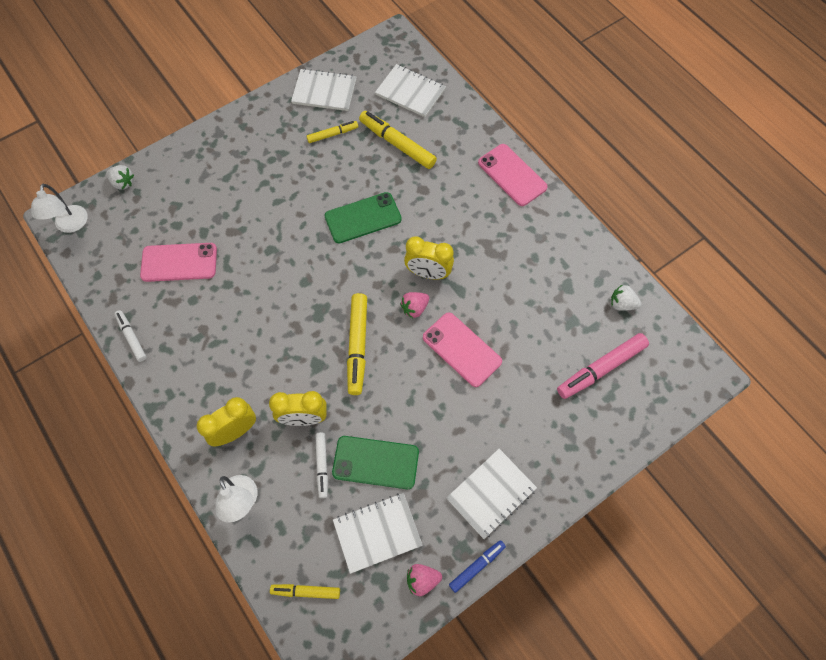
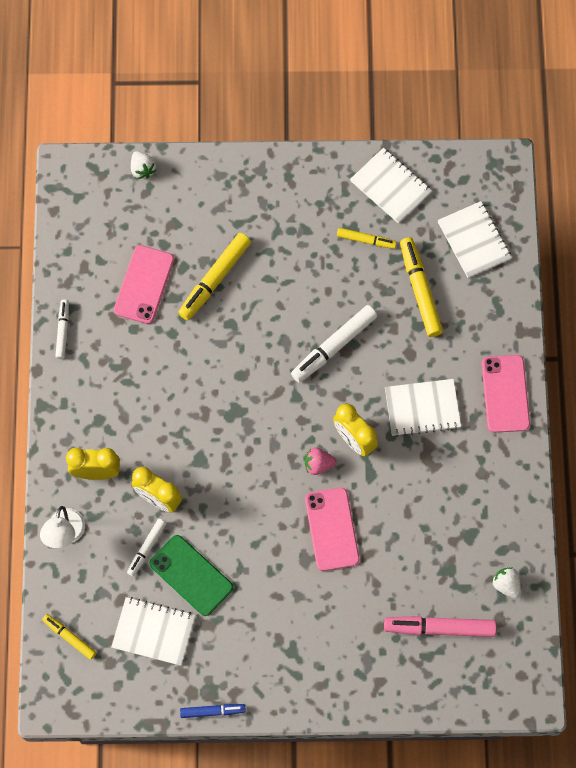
camera: 35 degrees right, 5 degrees up
white lamp [31,184,88,233] -> none
pink phone [140,243,217,282] -> pink phone turned 75 degrees clockwise [114,245,174,324]
green phone [325,192,402,243] -> white marker [291,305,377,383]
yellow marker [347,293,367,395] -> yellow marker moved to [178,233,251,320]
pink strawberry [407,564,442,596] -> none
white notebook [446,449,537,539] -> white notebook moved to [385,379,461,437]

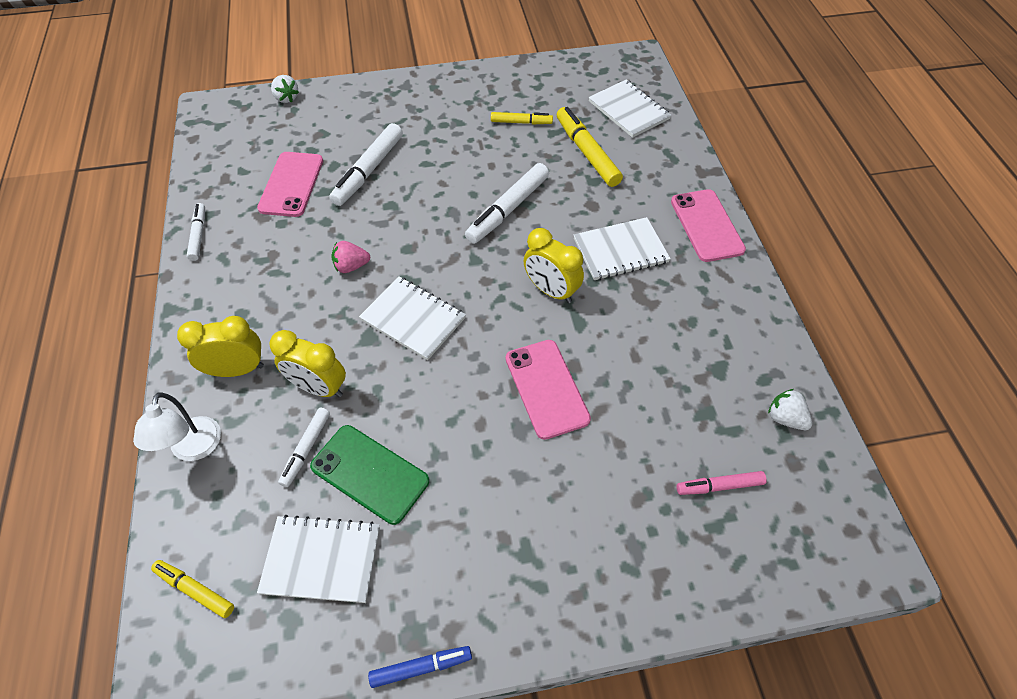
camera: 10 degrees left, 15 degrees down
yellow marker [178,233,251,320] -> white marker [329,123,403,206]
pink strawberry [305,447,337,475] -> pink strawberry moved to [331,241,370,273]
white notebook [350,148,432,224] -> white notebook moved to [359,276,466,360]
pink marker [384,616,496,637] -> pink marker [676,471,767,495], size x0.58

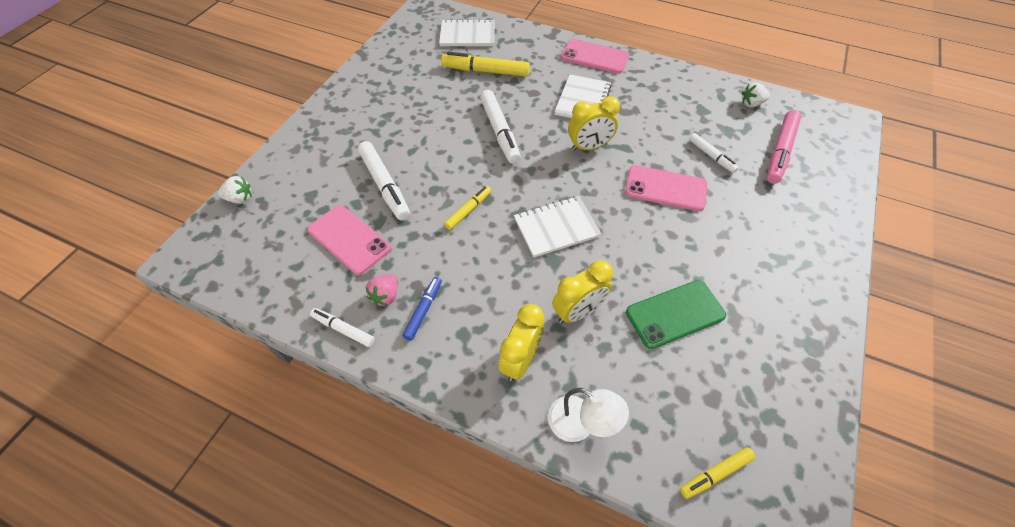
camera: 55 degrees left, 0 degrees up
white notebook [257,515,380,603] -> none
white marker [278,408,330,487] -> white marker moved to [689,133,739,173]
pink strawberry [331,241,370,273] -> pink strawberry moved to [366,274,397,306]
blue marker [368,646,472,688] -> blue marker moved to [402,277,442,341]
yellow marker [491,112,553,124] -> yellow marker moved to [444,186,491,230]
pink marker [676,471,767,495] -> pink marker [767,110,802,184], size x1.73

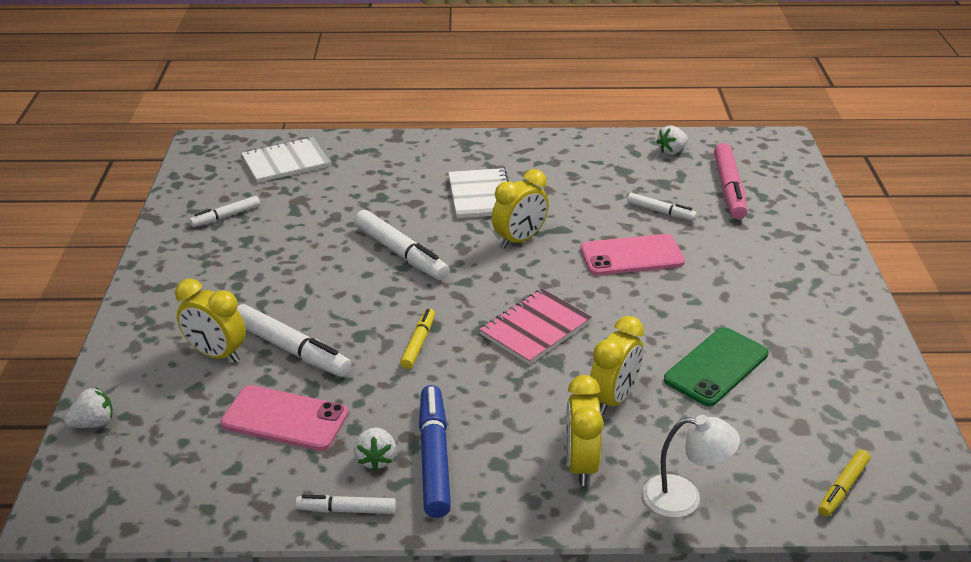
camera: 25 degrees left, 20 degrees down
pink strawberry [366,274,397,306] -> white strawberry [354,428,396,471]
blue marker [402,277,442,341] -> blue marker [419,385,451,518], size x1.73
yellow marker [441,52,530,77] -> none
white notebook [514,196,601,258] -> pink notebook [479,289,592,365]
pink phone [561,39,629,74] -> none
none -> yellow clock [175,279,246,363]
none -> white marker [190,196,260,227]

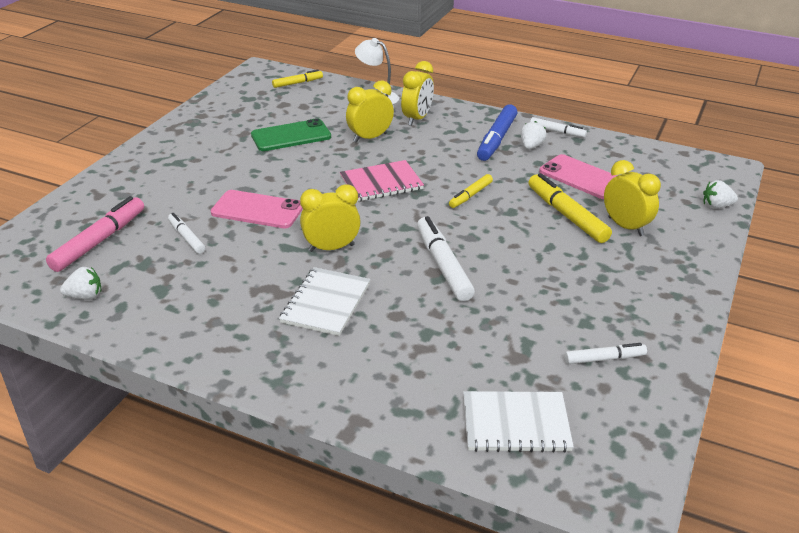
camera: 155 degrees left, 0 degrees up
white marker [237,304,351,377] -> yellow marker [528,173,612,243]

